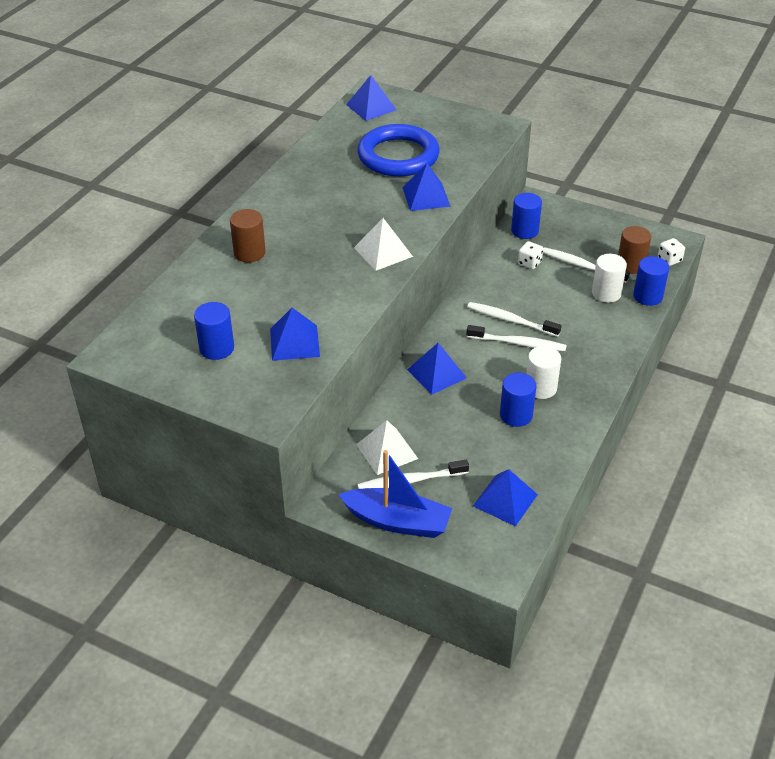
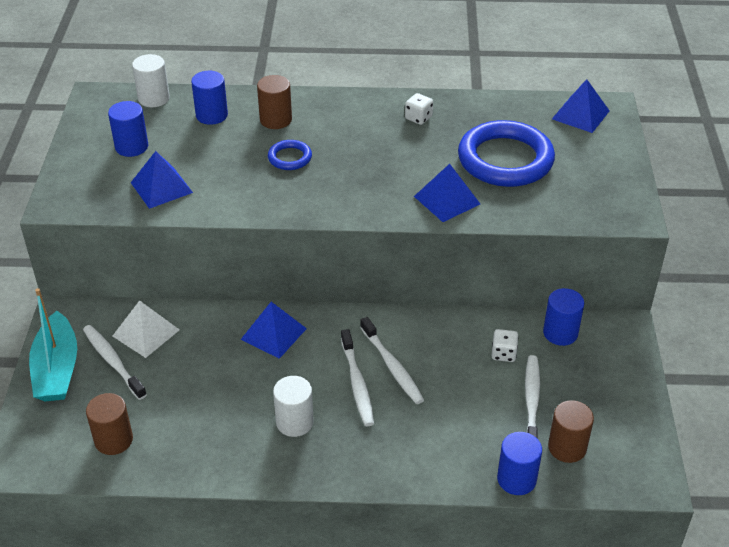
camera: 65 degrees right, 0 degrees up
blue boat [338,450,452,538] -> turquoise boat [29,288,77,402]
white pyramid [354,218,413,271] -> none
white toothbrush [467,302,561,337] -> white toothbrush turned 150 degrees clockwise [360,317,424,404]
blue pyramid [473,469,538,527] -> brown cylinder [86,393,133,455]
blue cylinder [500,373,536,427] -> blue cylinder moved to [191,71,228,125]
white cylinder [592,254,627,303] -> white cylinder moved to [132,54,170,107]
white dice [658,238,685,266] -> white dice moved to [405,93,433,125]
none -> blue ring [268,140,312,170]

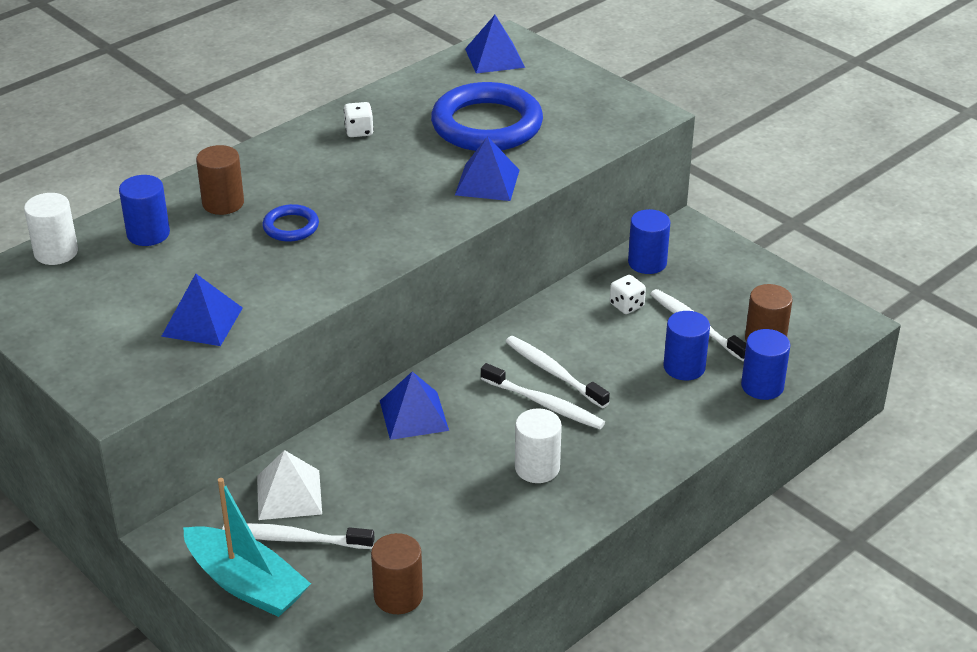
camera: 45 degrees left, 5 degrees down
blue cylinder [108,101,148,157] -> blue cylinder moved to [663,311,710,380]
white toothbrush [360,317,424,404] -> white toothbrush turned 150 degrees counterclockwise [505,336,610,408]

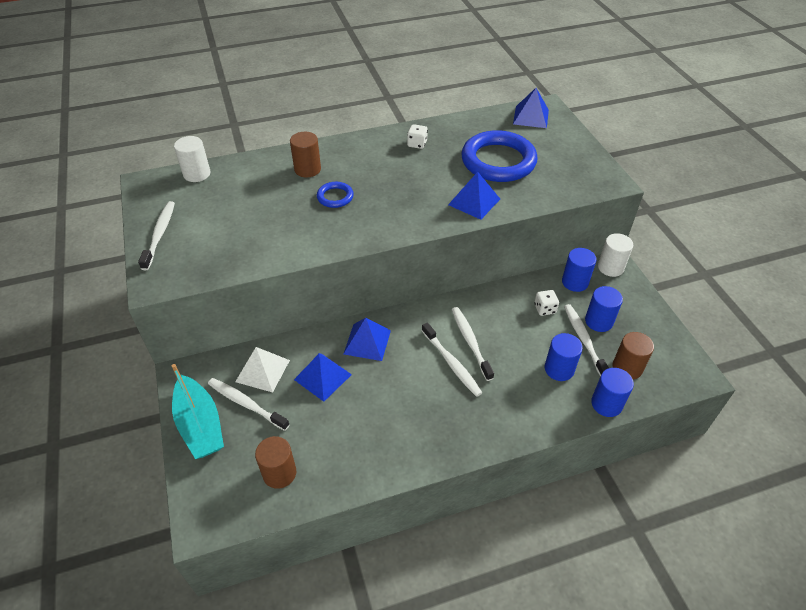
camera: 25 degrees right, 10 degrees up
blue cylinder [119,175,170,246] -> blue cylinder moved to [585,286,623,332]
blue pyramid [161,273,243,346] -> blue pyramid moved to [294,353,352,402]
white cylinder [515,408,562,483] -> white cylinder moved to [598,233,633,277]
none -> white toothbrush [138,201,175,270]

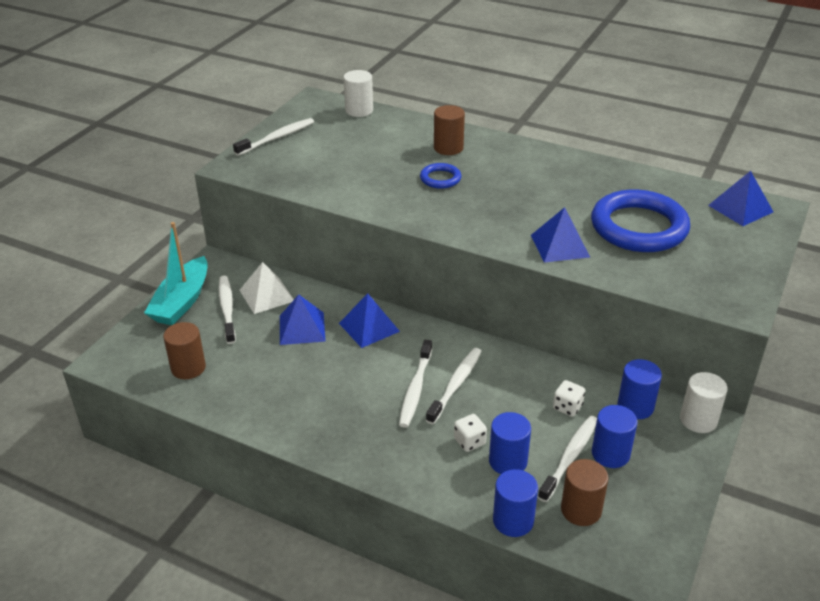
camera: 45 degrees right, 10 degrees down
white dice [407,124,428,149] -> white dice moved to [454,414,487,452]

